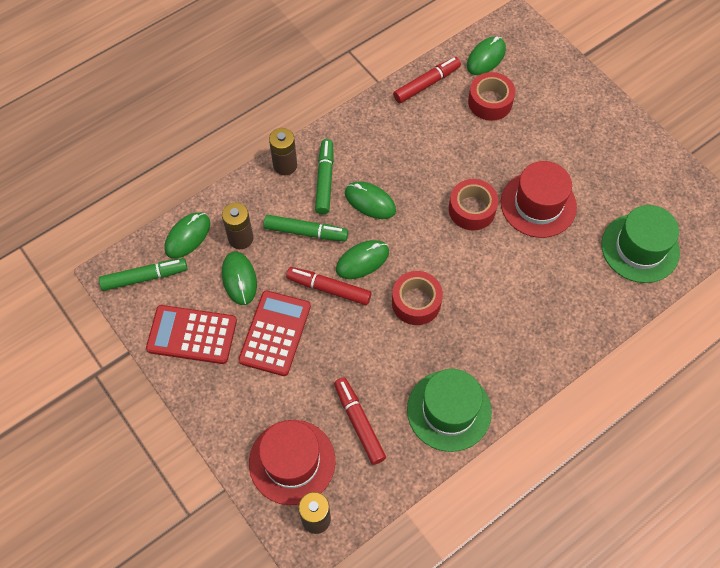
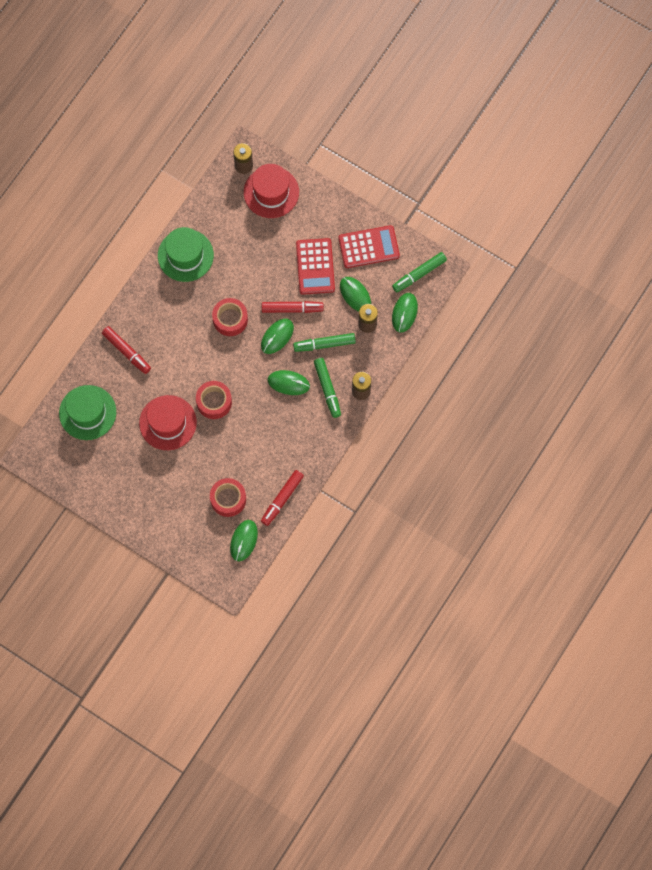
camera: 160 degrees right, 10 degrees up
red marker [334,377,386,465] -> red marker moved to [102,326,151,374]

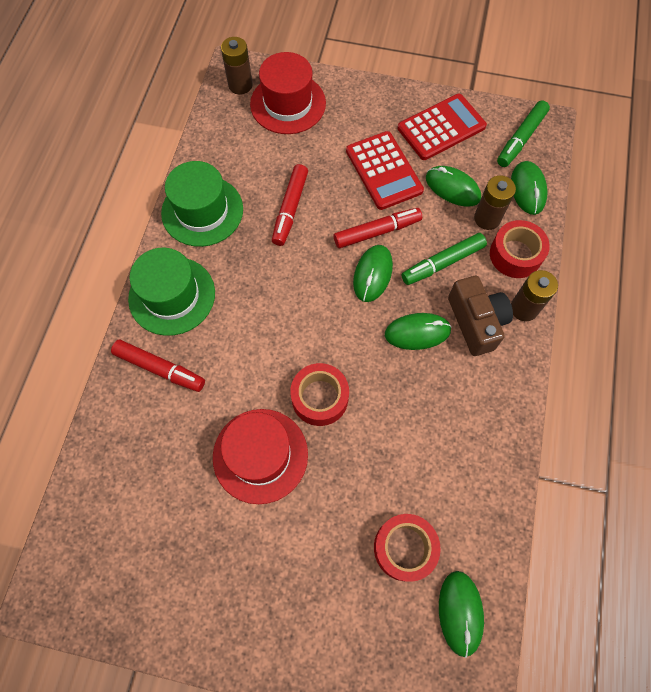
camera: 20 degrees left, 5 degrees down
green hat [59,385,116,440] -> green hat moved to [128,248,215,336]
red tape [212,298,248,336] -> red tape moved to [490,220,550,278]
red marker [261,470,304,526] -> red marker moved to [272,164,308,246]
green marker [314,358,341,418] -> brown camera [448,276,513,356]

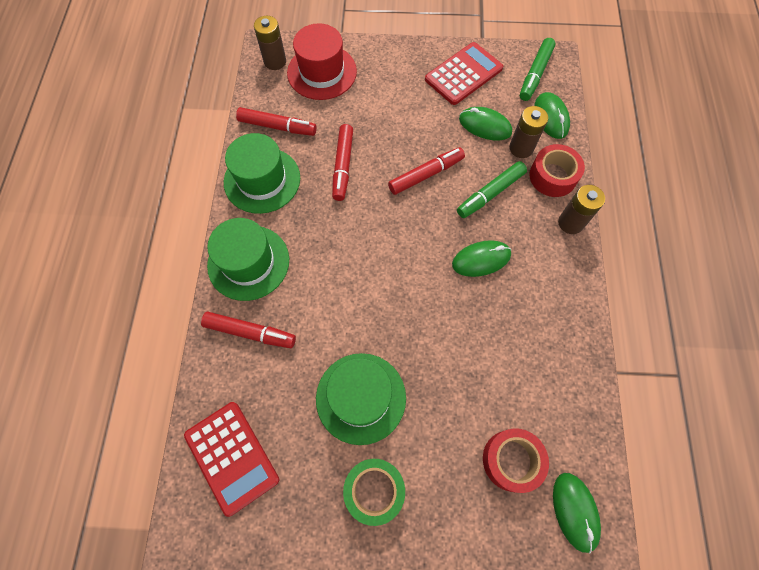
camera: 10 degrees left, 0 degrees up
red hat [213,409,308,504] -> green hat [316,353,406,445]
red tape [290,363,349,426] -> none
red calculator [346,131,424,210] -> red calculator moved to [184,402,279,517]
green mouse [353,245,393,302] -> none
brown camera [448,276,513,356] -> none
none -> red marker [236,107,317,136]
none -> green tape [343,459,405,526]

